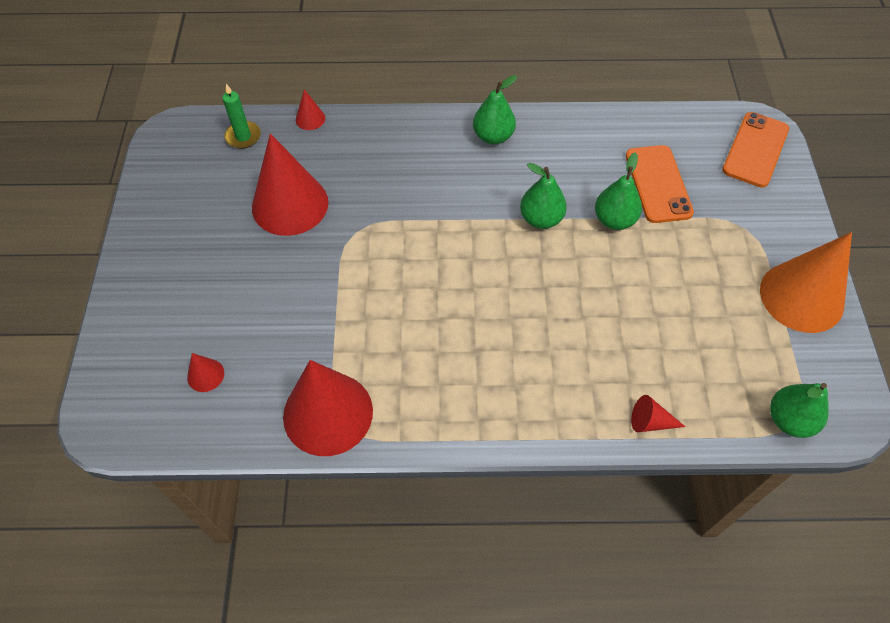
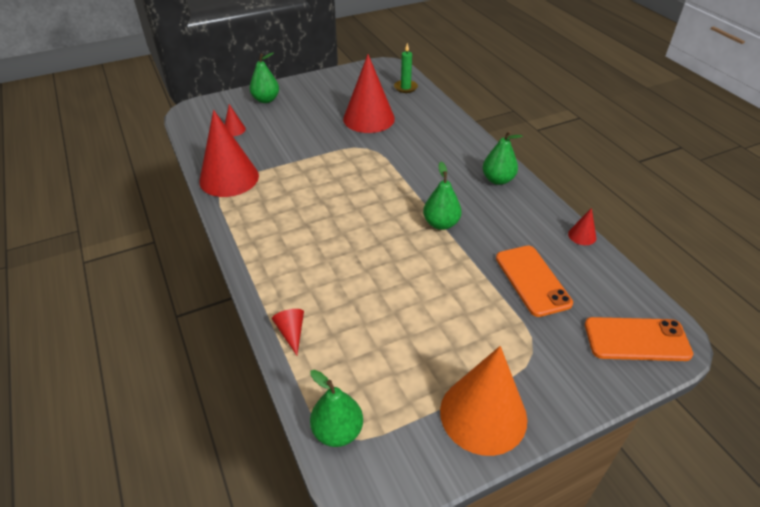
camera: 65 degrees right, 15 degrees down
red cone [296,89,325,130] -> red cone moved to [568,208,596,245]
green pear [595,153,642,230] -> green pear moved to [249,52,279,103]
orange phone [626,145,694,223] -> orange phone turned 75 degrees counterclockwise [496,246,573,317]

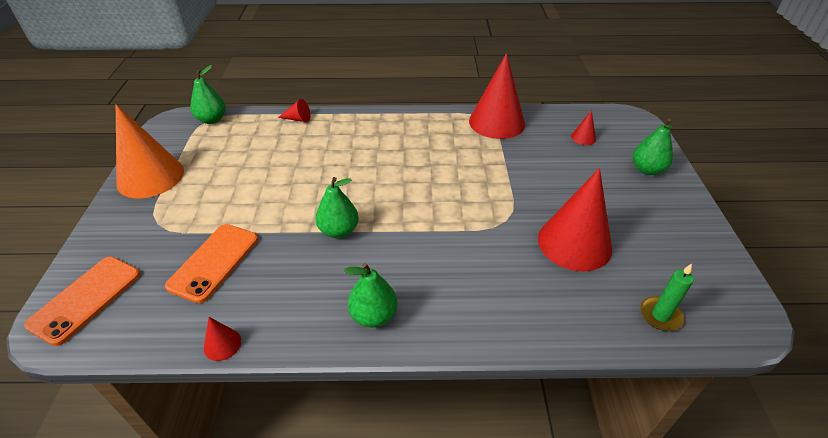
camera: 115 degrees right, 0 degrees up
orange phone [496,246,573,317] -> orange phone turned 75 degrees counterclockwise [165,224,258,303]

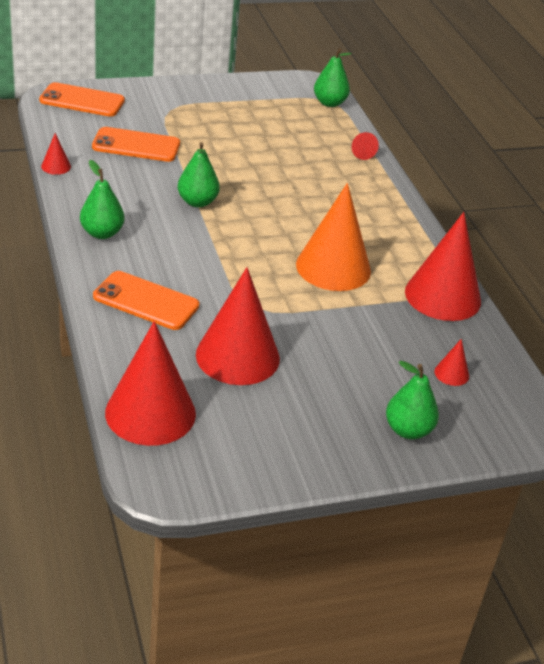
camera: 70 degrees right, 5 degrees down
orange cone [116,104,184,198] -> orange cone moved to [296,183,371,291]
green candle [640,264,694,331] -> red cone [105,321,196,446]
none -> orange phone [93,271,199,330]

